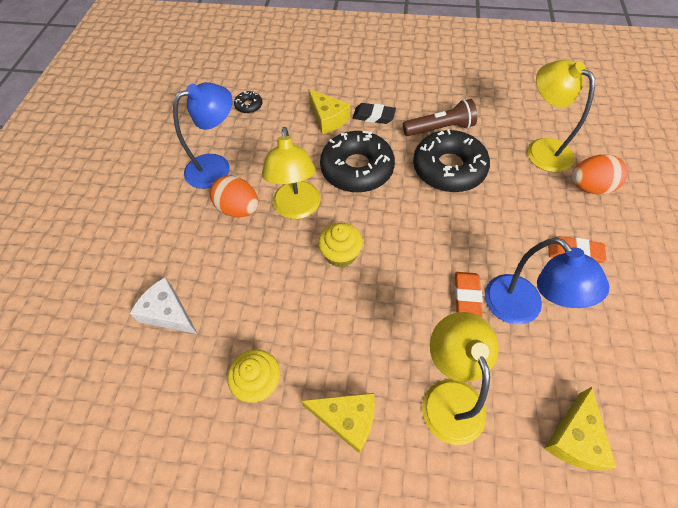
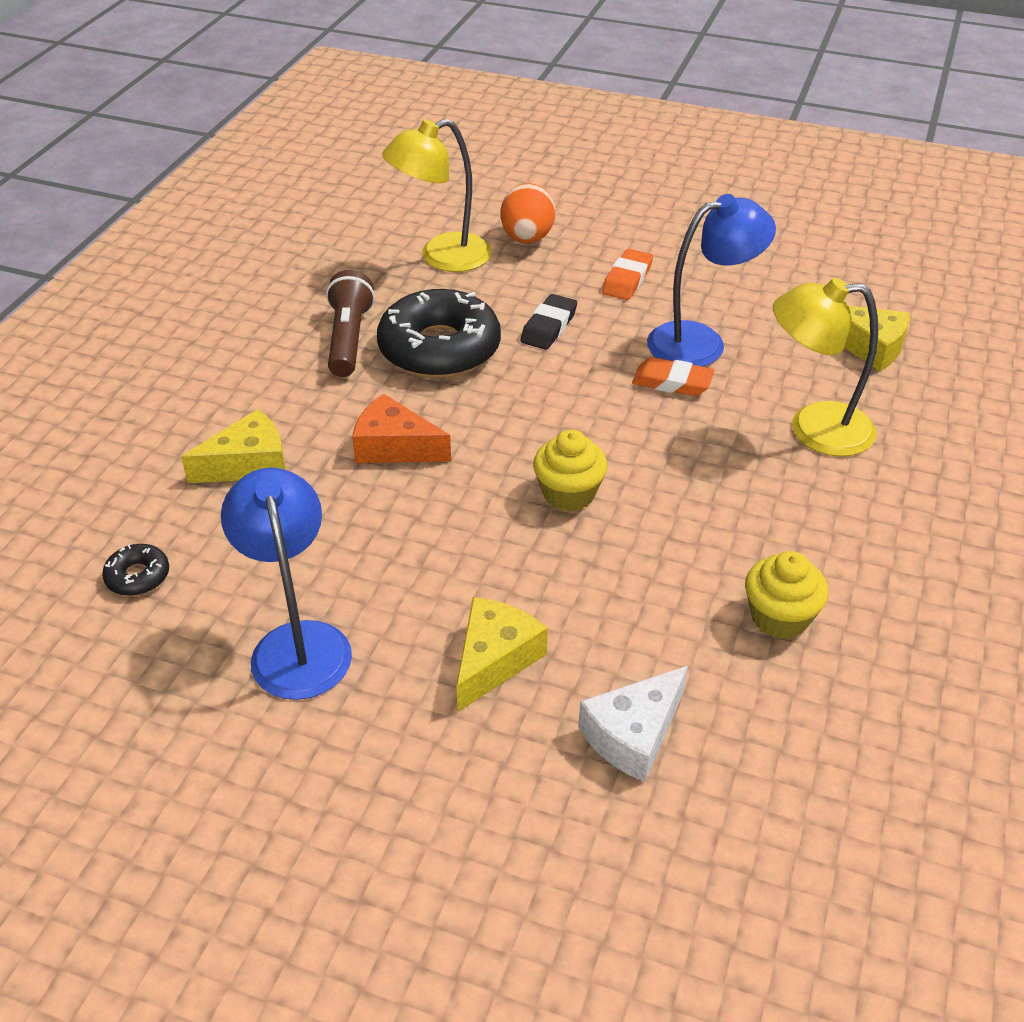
camera: 80 degrees left, 15 degrees down
orange egg [210,175,258,217] -> none
yellow lamp [262,127,321,219] -> none
yellow cheese [301,393,375,453] -> yellow cheese moved to [456,597,548,712]
black donut [320,131,395,193] -> orange cheese [352,393,451,463]
black eraser [353,103,396,124] -> black eraser moved to [520,294,577,350]

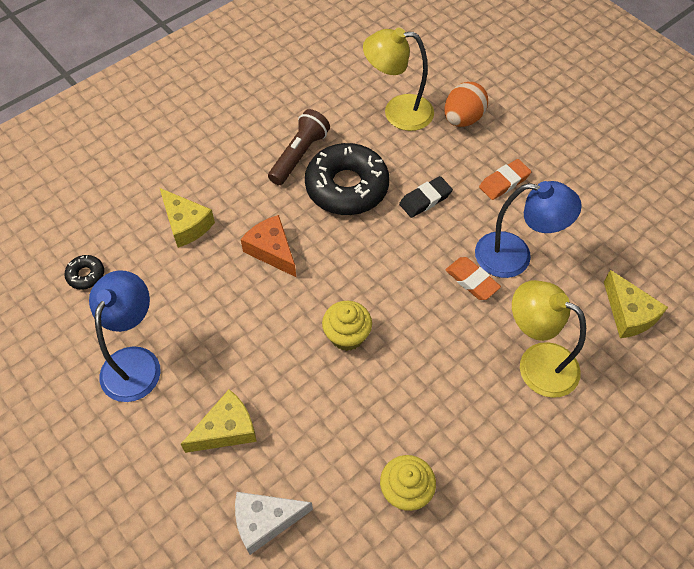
camera: 30 degrees right, 15 degrees up
yellow cheese [181,409,286,483] -> yellow cheese turned 45 degrees clockwise [160,188,215,248]

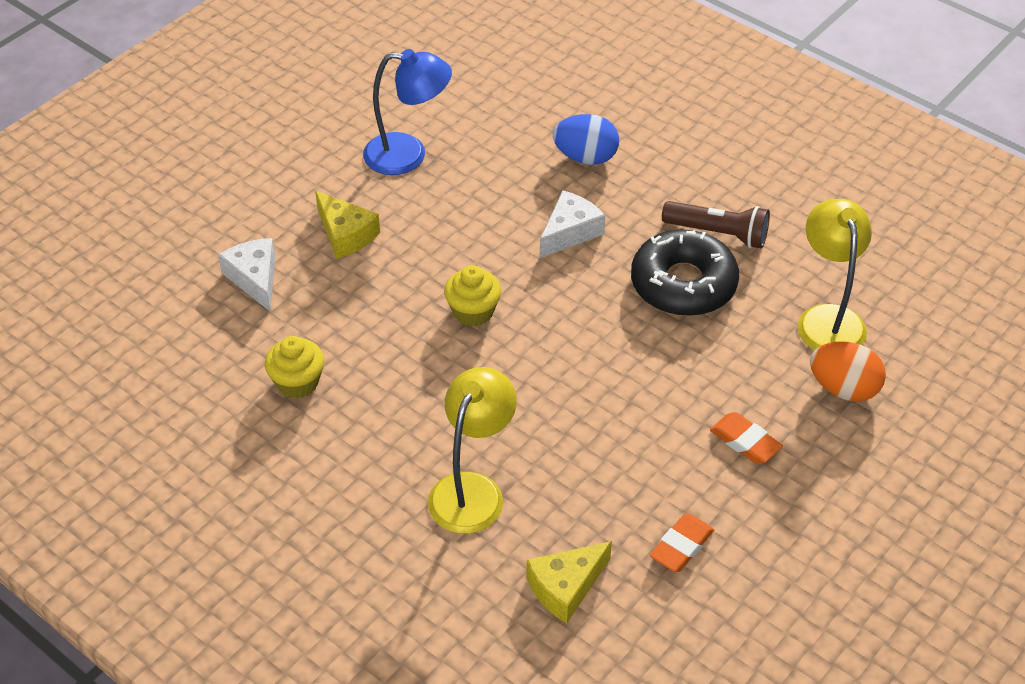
camera: 80 degrees right, 10 degrees down
black donut [65,255,104,290] -> none
yellow cheese [160,188,215,248] -> blue egg [553,114,619,165]
orange cheese [241,215,296,277] -> white cheese [540,190,606,258]
black eraser [399,176,453,218] -> none
orange eraser [445,257,501,300] -> orange eraser moved to [650,514,714,572]
blue lamp [475,181,582,278] -> none

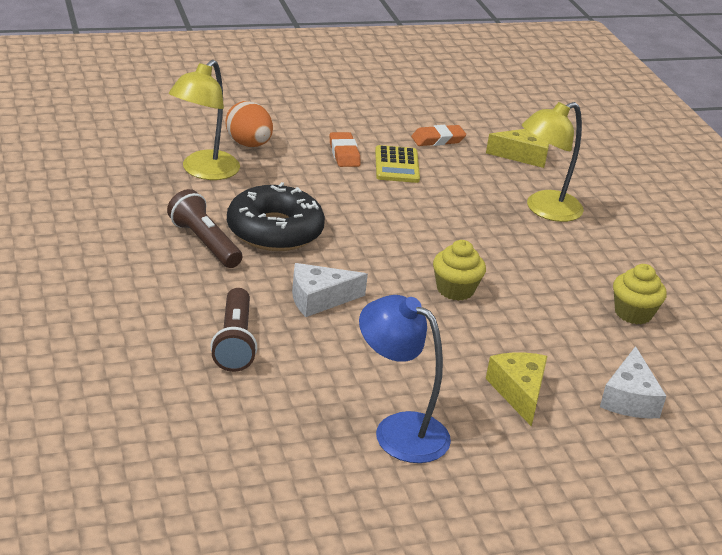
camera: 150 degrees left, 15 degrees down
blue egg [553,114,619,165] -> brown flashlight [210,288,257,372]
none -> yellow calculator [375,145,420,183]

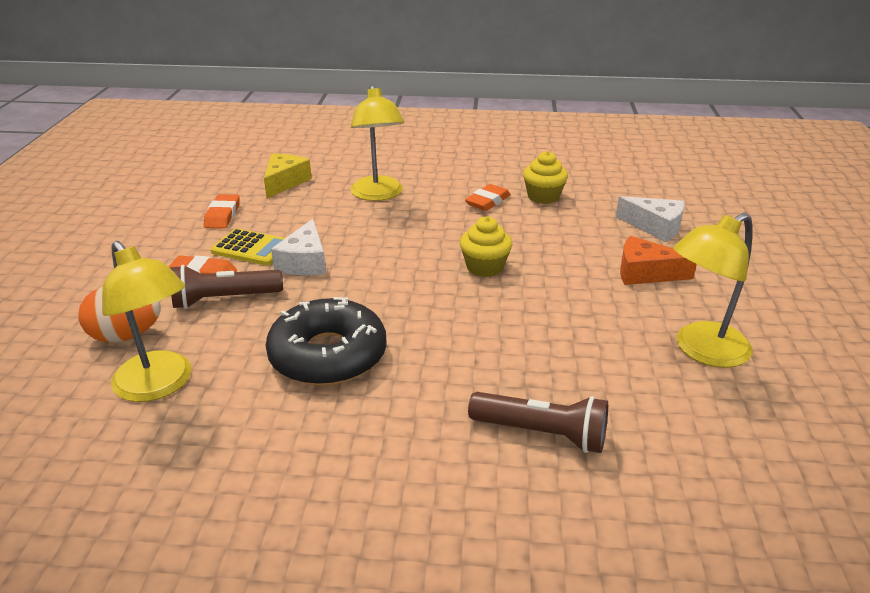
camera: 65 degrees left, 0 degrees up
brown flashlight [167,189,242,268] -> brown flashlight moved to [170,265,283,309]
white cheese [292,263,368,317] -> white cheese moved to [271,219,326,275]
blue lamp [359,295,451,463] -> yellow lamp [673,213,753,368]
yellow cheese [486,352,547,427] -> orange cheese [620,236,697,285]
none -> orange eraser [465,184,511,211]

